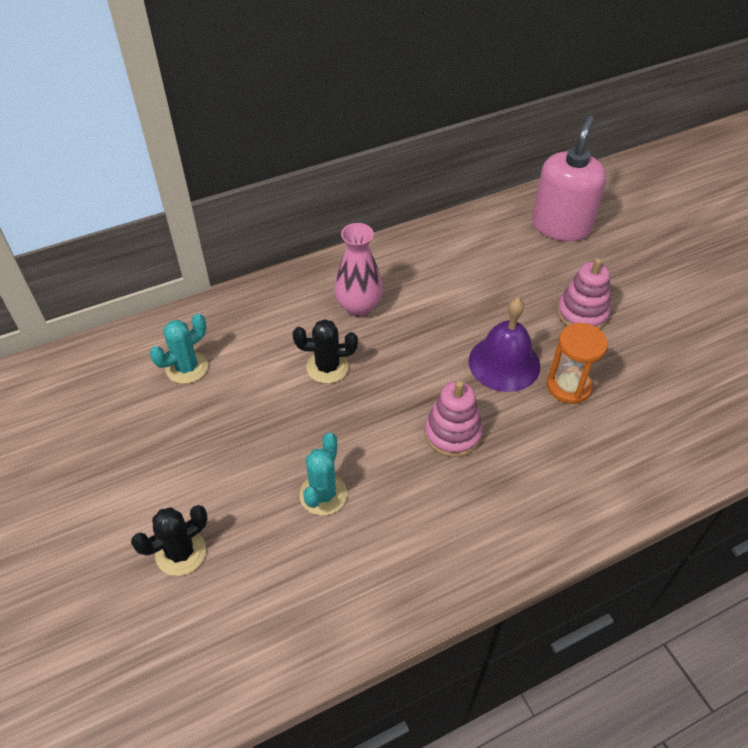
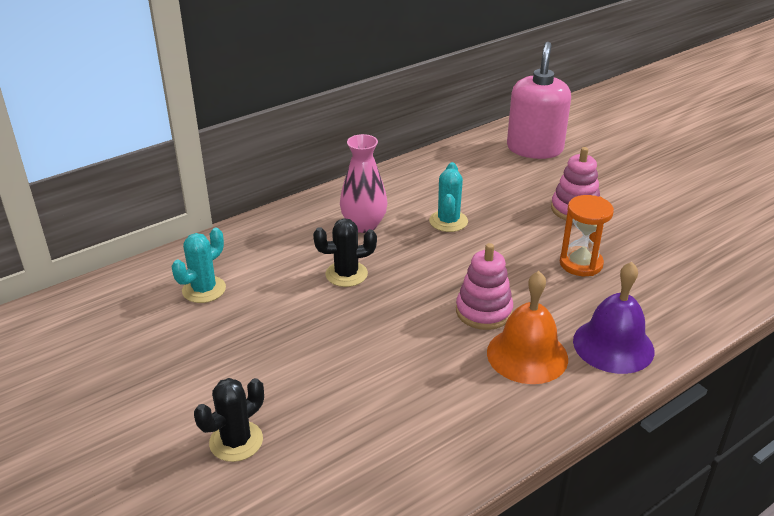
camera: 10 degrees left, 15 degrees down
turquoise cactus [299,433,347,515] -> turquoise cactus moved to [429,162,468,232]
purple bell [468,298,540,392] -> purple bell moved to [573,262,654,374]
none -> orange bell [487,271,568,384]

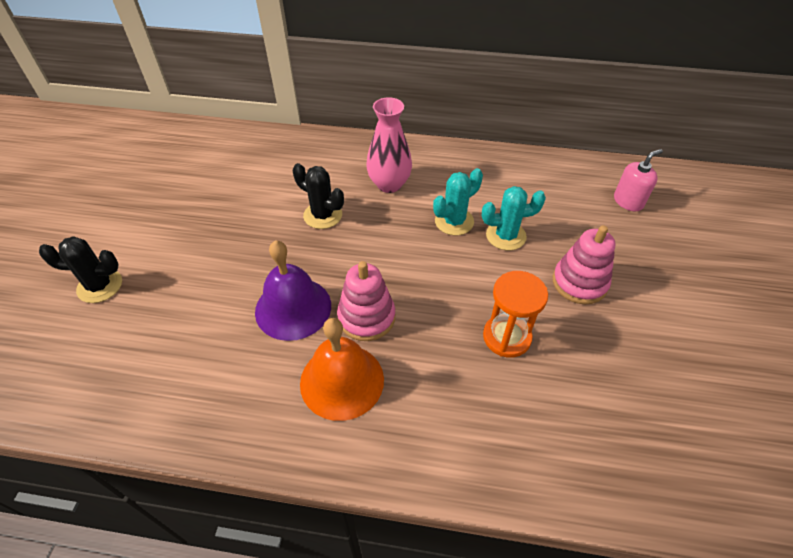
camera: 45 degrees right, 15 degrees up
turquoise cactus [171,228,226,303] -> turquoise cactus moved to [482,186,546,250]
pink soap dispenser [507,42,571,159] -> pink soap dispenser [614,149,663,212], size x0.51
purple bell [573,262,654,374] -> purple bell moved to [255,240,331,341]

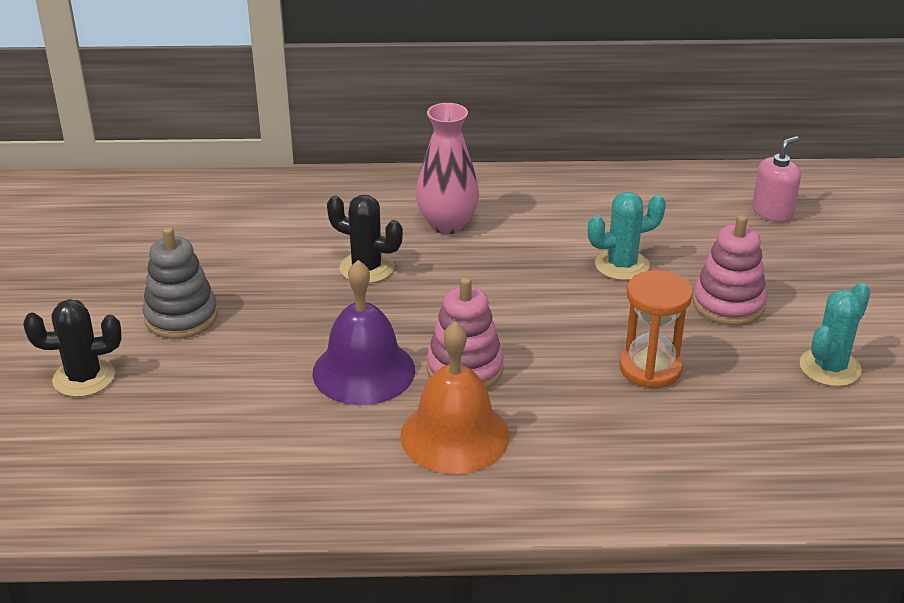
camera: 10 degrees left, 15 degrees down
turquoise cactus [433,168,483,235] -> turquoise cactus moved to [800,283,871,387]
none -> grey stacking toy [142,227,218,339]

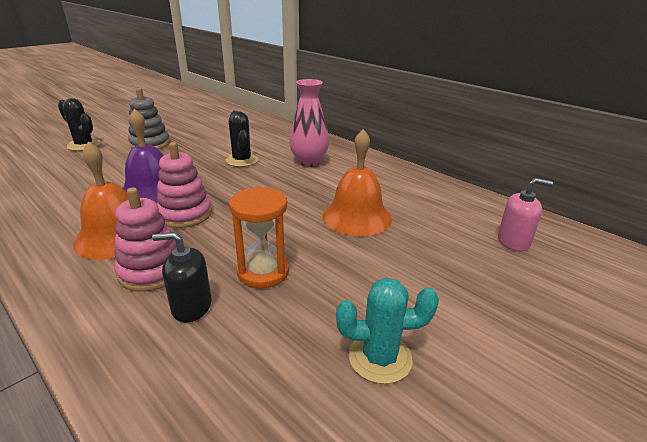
camera: 45 degrees right, 5 degrees down
turquoise cactus [588,192,666,281] -> orange bell [322,129,392,236]
pink stacking toy [693,215,767,325] -> pink stacking toy moved to [114,187,177,292]
none -> black soap dispenser [152,232,212,323]

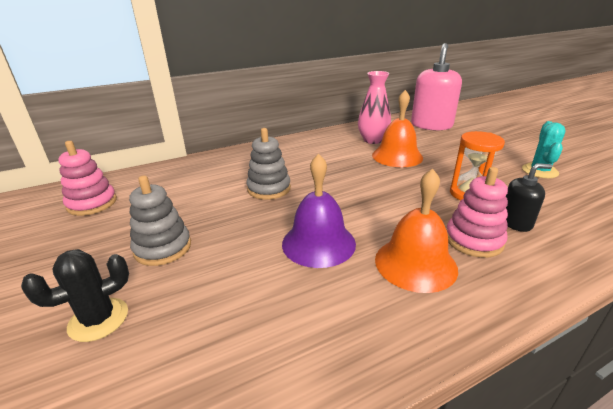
camera: 70 degrees left, 0 degrees up
black soap dispenser [152,232,212,323] -> black soap dispenser turned 120 degrees counterclockwise [506,163,552,232]
pink stacking toy [157,142,212,228] -> pink stacking toy moved to [58,141,117,216]
black cactus [226,111,258,167] -> grey stacking toy [246,128,291,200]
pink vase [289,79,329,167] -> pink vase moved to [358,71,391,144]
pink soap dispenser [498,178,553,251] -> pink soap dispenser [411,43,462,130], size x1.95

